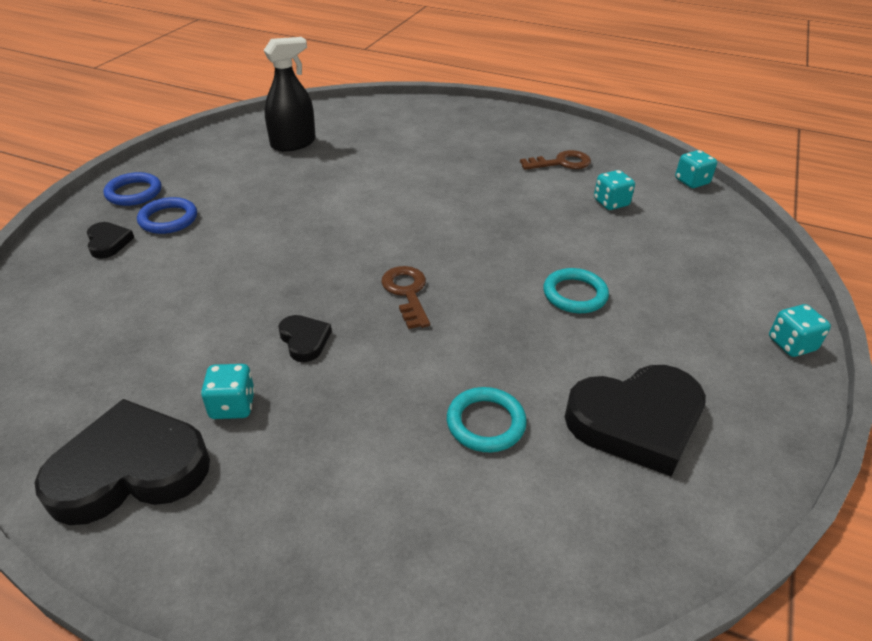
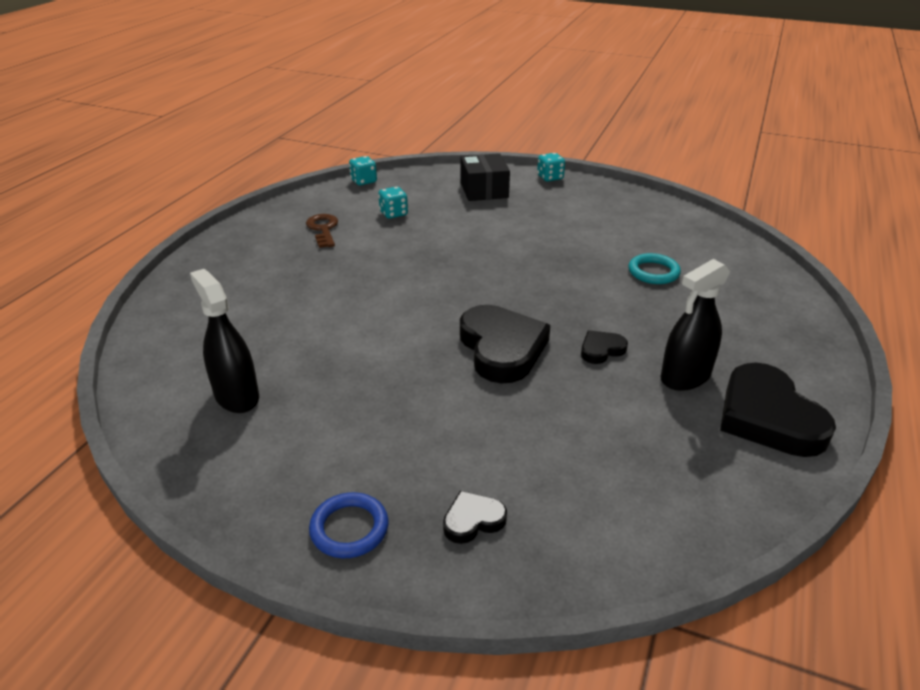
camera: 90 degrees left, 5 degrees down
blue ring [137,197,197,234] -> none
turquoise dice [201,364,255,419] -> black spray bottle [661,259,730,391]
brown key [381,266,430,329] -> none
turquoise ring [543,268,609,313] -> none
black heart [565,365,706,477] -> black heart moved to [460,305,550,383]
none -> black box [460,153,510,201]

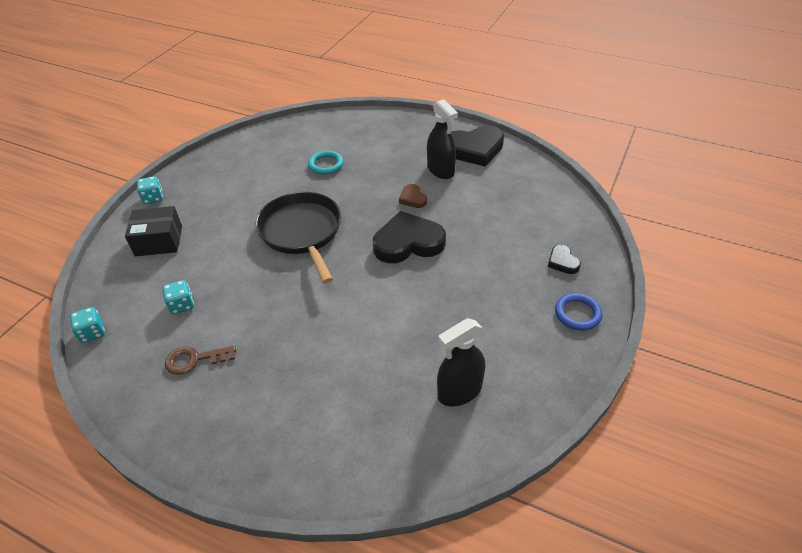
camera: 85 degrees left, 10 degrees up
black heart [581,330,628,364] -> brown heart [399,184,427,208]
none -> black pan [255,192,341,283]

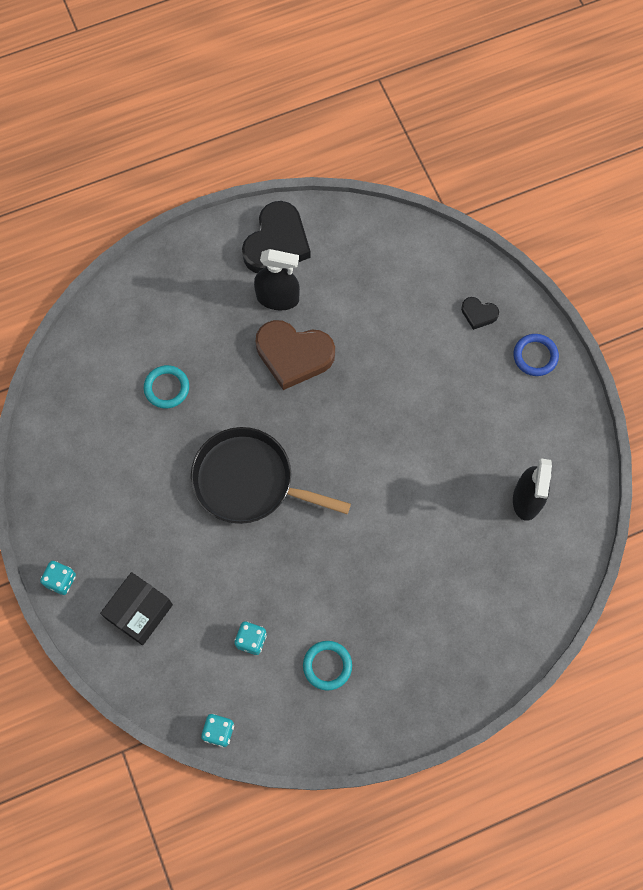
camera: 50 degrees left, 25 degrees up
brown key [165,345,236,375] -> turquoise ring [303,641,352,691]
black heart [373,211,446,263] -> none
brown heart [399,184,427,208] -> brown heart [256,320,335,390], size x2.10

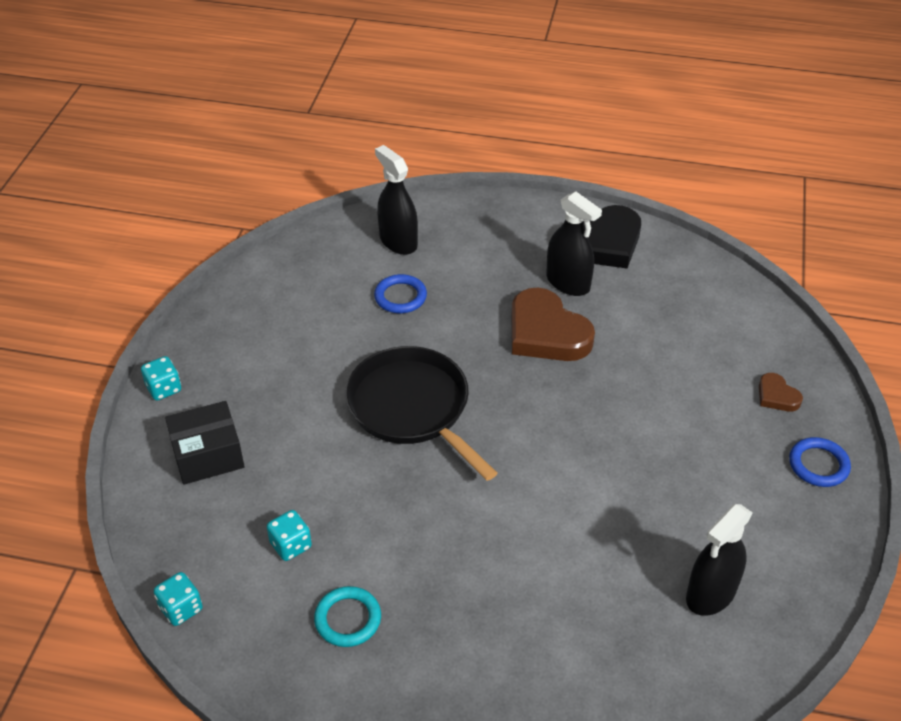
camera: 35 degrees right, 25 degrees down
turquoise ring [144,365,189,408] -> blue ring [374,274,427,313]
black heart [461,297,499,330] -> brown heart [759,373,803,411]
none -> black spray bottle [375,145,418,255]

